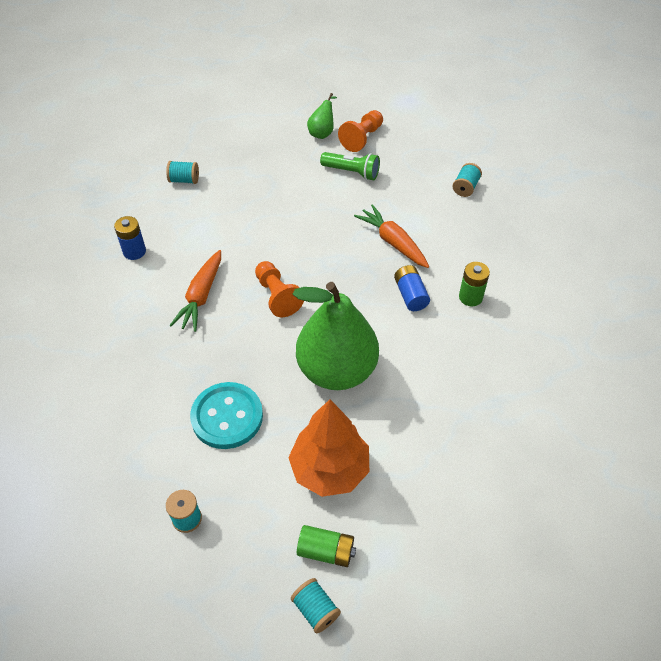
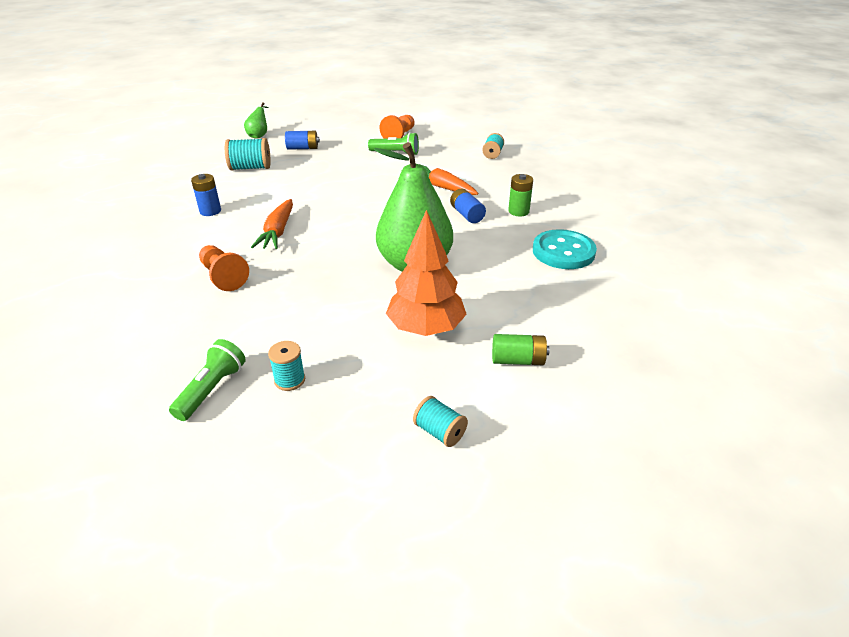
camera: 10 degrees left, 15 degrees down
turquoise spool [166,161,199,184] -> turquoise spool [225,138,271,170], size x1.58
turquoise button [190,382,263,449] -> turquoise button moved to [533,229,597,269]
orange pawn [255,261,304,317] -> orange pawn moved to [199,245,249,291]
green battery [297,525,356,567] -> green battery moved to [492,334,550,365]
green pear [307,93,337,139] -> green pear moved to [244,102,269,139]
none -> green flashlight [169,339,246,421]
none -> blue battery [285,131,320,150]

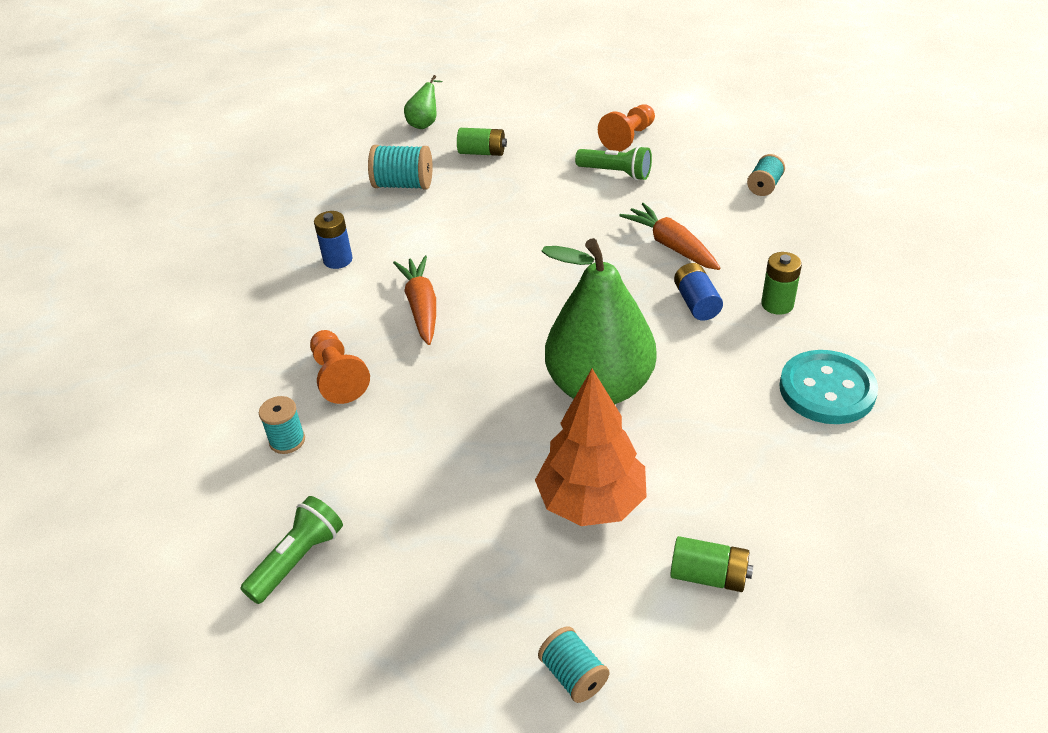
camera: 15 degrees right, 5 degrees up
orange carrot [251,199,293,249] -> orange carrot turned 150 degrees clockwise [393,256,436,345]
turquoise spool [268,341,305,391] -> turquoise spool moved to [259,396,305,454]
blue battery [285,131,320,150] -> green battery [457,128,507,156]

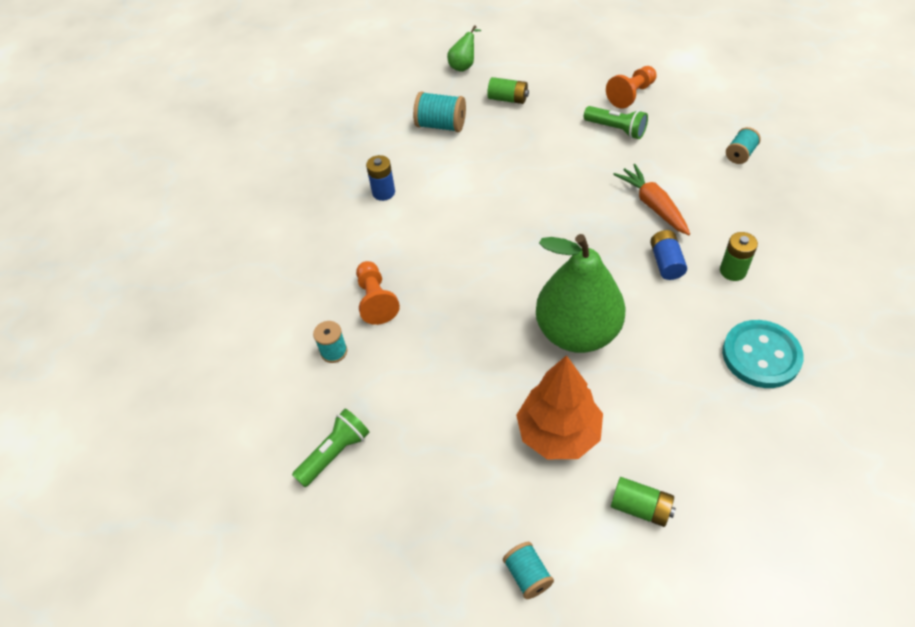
camera: 10 degrees right, 10 degrees up
orange carrot [393,256,436,345] -> none

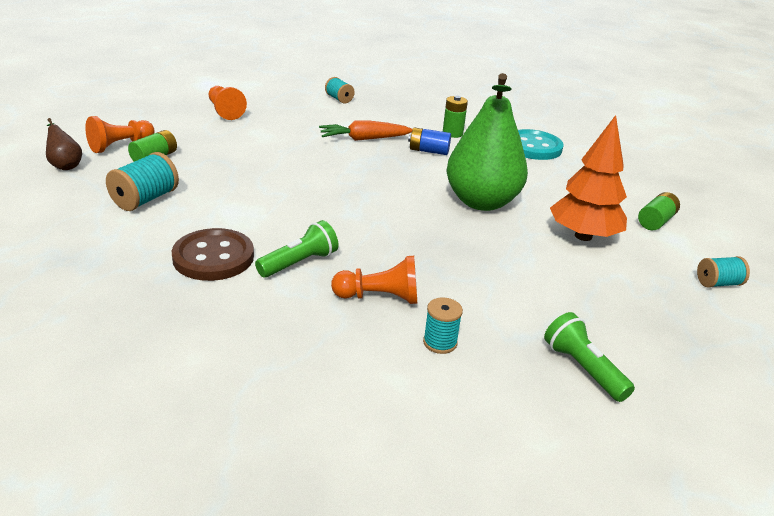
camera: 80 degrees left, 20 degrees down
blue battery [366,155,395,201] -> brown button [172,228,254,281]
green pear [447,25,482,72] -> brown pear [46,118,82,170]
green flashlight [584,106,648,139] -> green flashlight moved to [255,220,338,277]
none -> orange pawn [85,116,155,153]

